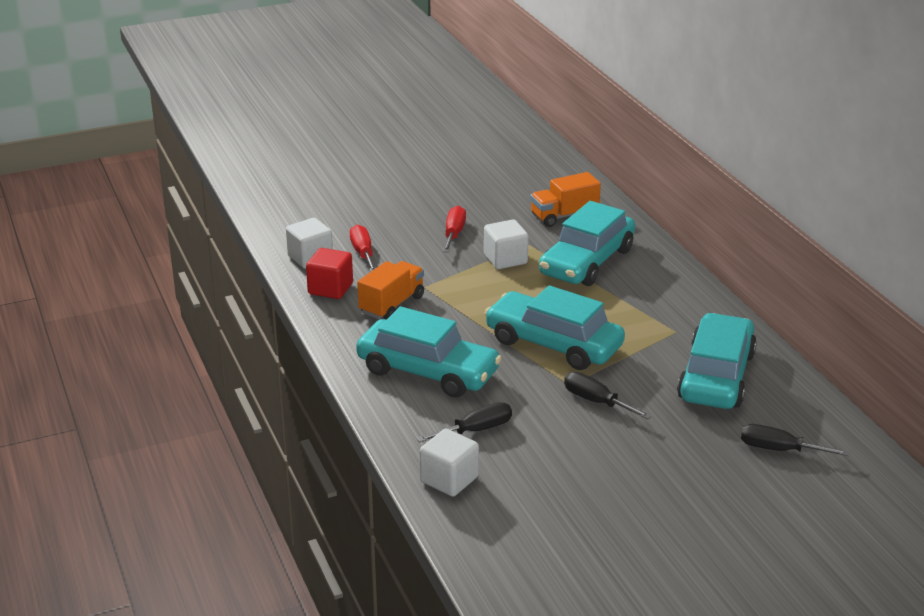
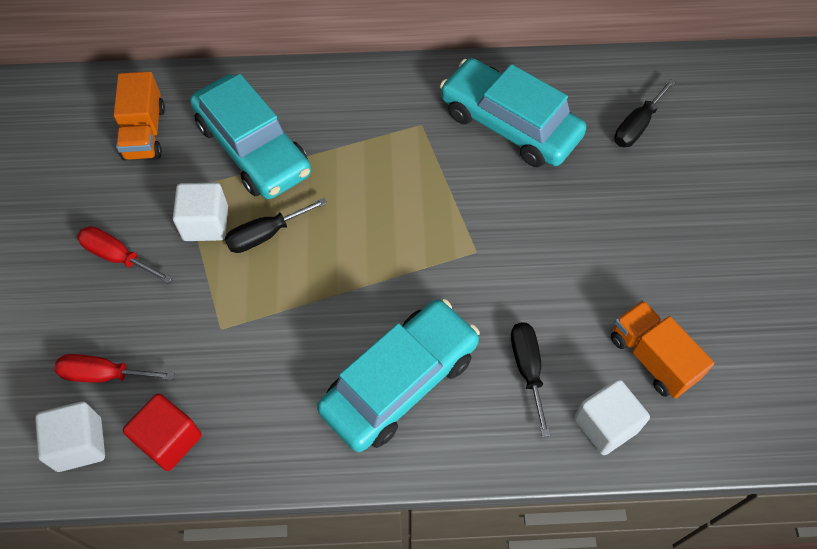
camera: 70 degrees left, 30 degrees up
orange truck [357,261,424,320] -> orange truck moved to [611,300,714,398]
turquoise car [485,285,625,370] -> none
black screwdriver [564,372,652,419] -> black screwdriver moved to [225,198,327,253]

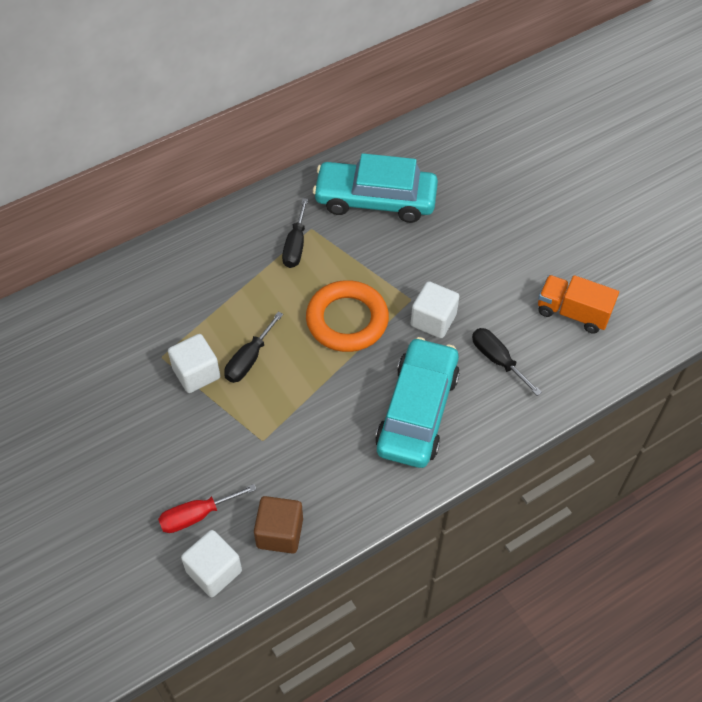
camera: 30 degrees left, 5 degrees down
red screwdriver [77,226,173,284] -> none
orange truck [114,71,165,160] -> none
red cube [123,394,202,471] -> brown cube [254,496,303,554]
turquoise car [190,74,311,199] -> none
white cube [574,379,650,455] -> white cube moved to [411,281,459,338]
black screwdriver [614,79,676,147] -> black screwdriver moved to [282,198,308,268]
none -> orange ring [306,280,389,352]

